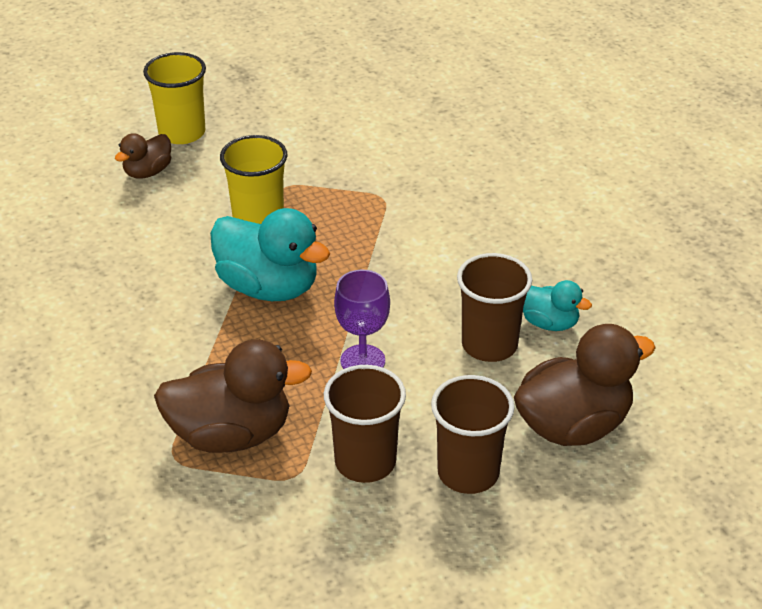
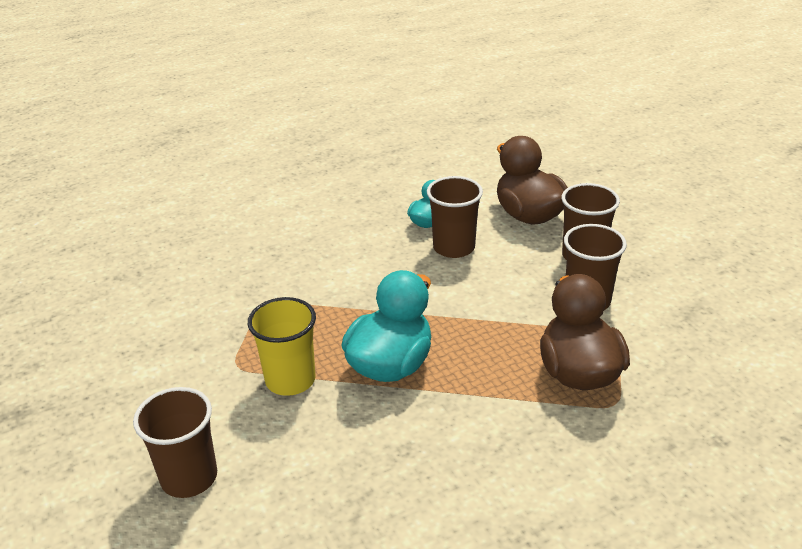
camera: 90 degrees left, 5 degrees down
brown duck [115,133,171,179] -> brown cup [133,387,217,498]
yellow cup [143,52,206,144] -> none
purple goblet [334,270,390,369] -> none

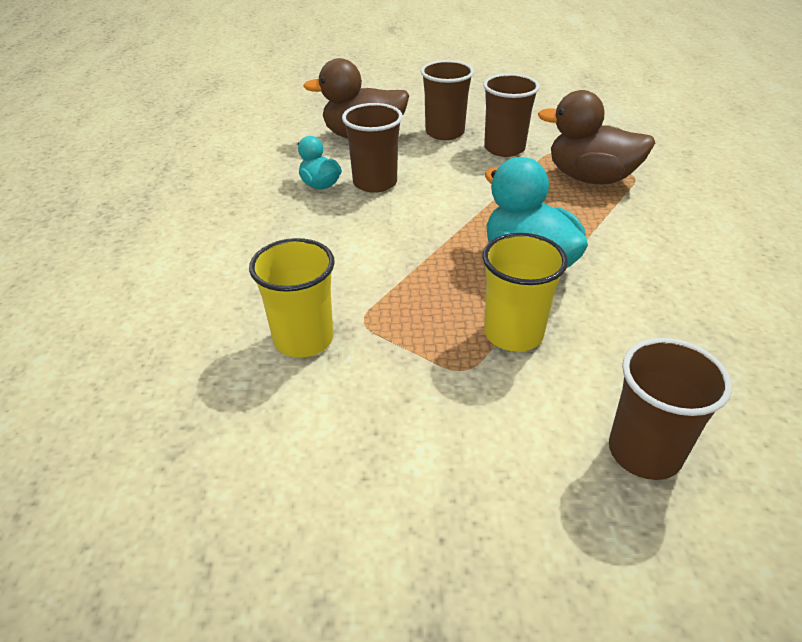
camera: 65 degrees left, 5 degrees up
none -> yellow cup [249,238,335,358]

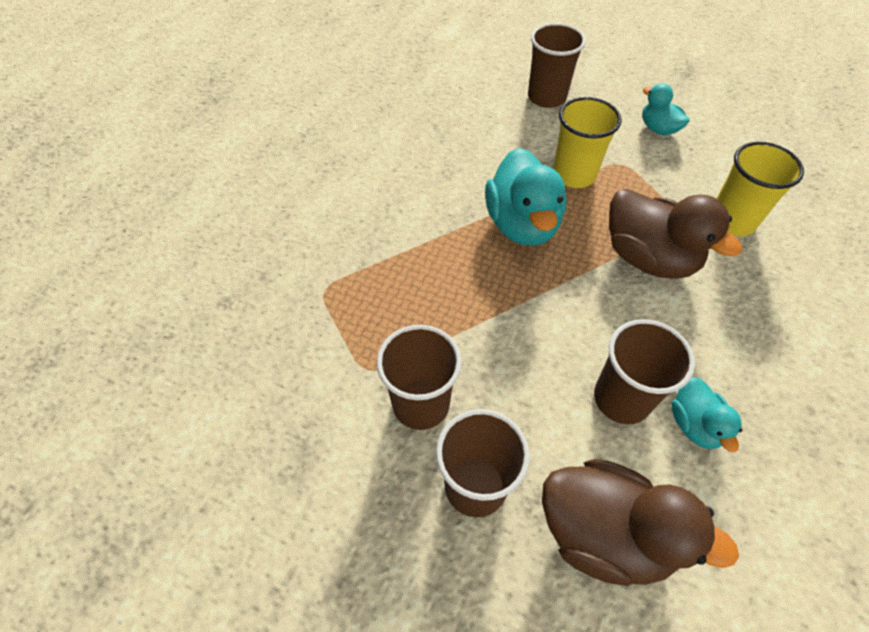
camera: 155 degrees left, 15 degrees up
brown duck [538,90,655,184] -> brown duck moved to [609,188,742,279]
none -> turquoise duck [642,83,689,135]

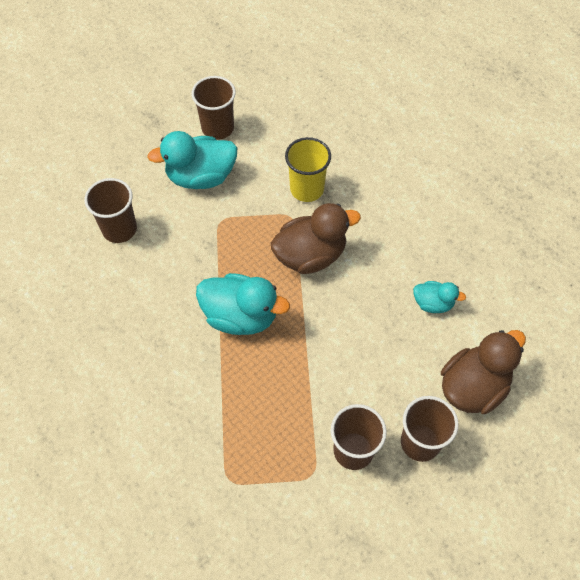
camera: 65 degrees left, 5 degrees up
yellow cup [553,97,622,188] -> none
brown cup [594,319,695,424] -> brown cup moved to [192,76,236,140]
turquoise duck [642,83,689,135] -> turquoise duck [147,131,237,189], size x1.84

